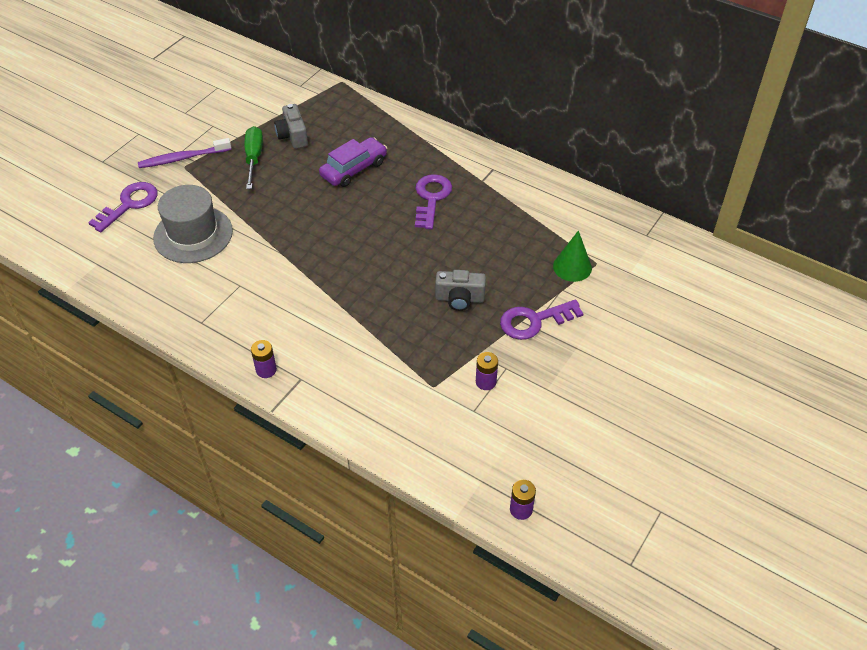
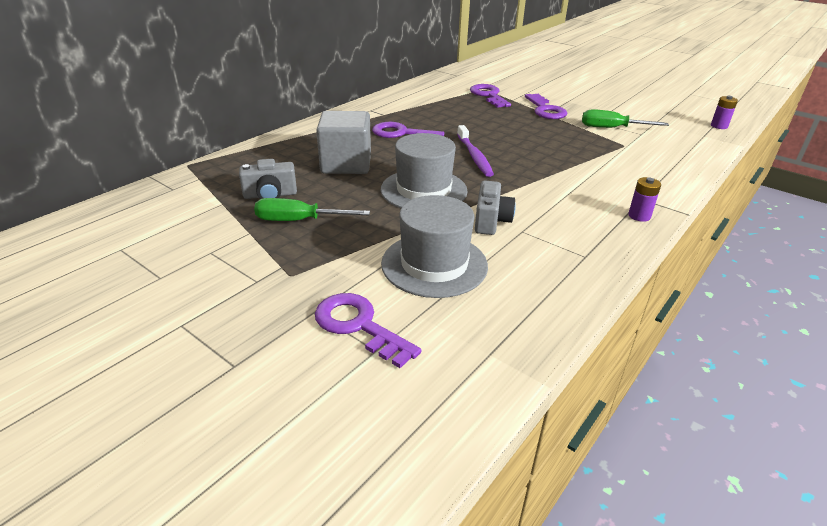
camera: 85 degrees left, 15 degrees down
purple toothbrush [138,138,231,168] -> purple toothbrush moved to [457,125,494,177]
purple car [319,137,387,187] -> grey cube [316,111,371,174]
grey camera [435,270,486,311] -> grey camera moved to [475,181,516,235]
purple battery [476,352,498,390] -> green screwdriver [582,109,669,128]
green cone [553,230,592,282] -> purple key [470,84,511,108]
none -> grey hat [381,133,468,208]

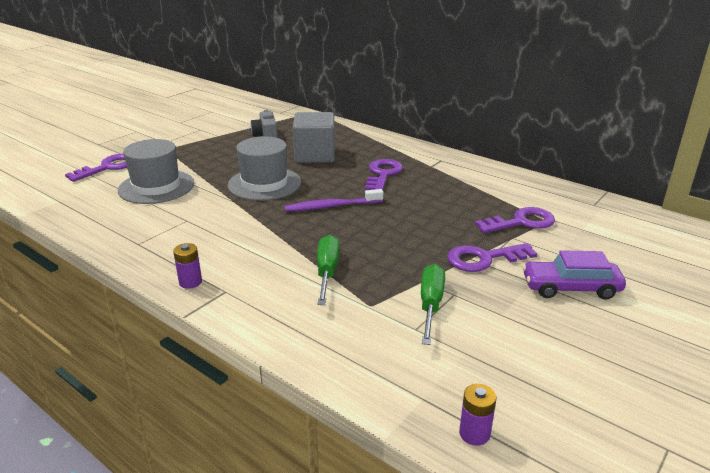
camera: 90 degrees right, 5 degrees down
green screwdriver [254,198,370,221] -> green screwdriver moved to [317,235,340,305]
grey camera [475,181,516,235] -> none
none -> purple car [523,250,626,300]

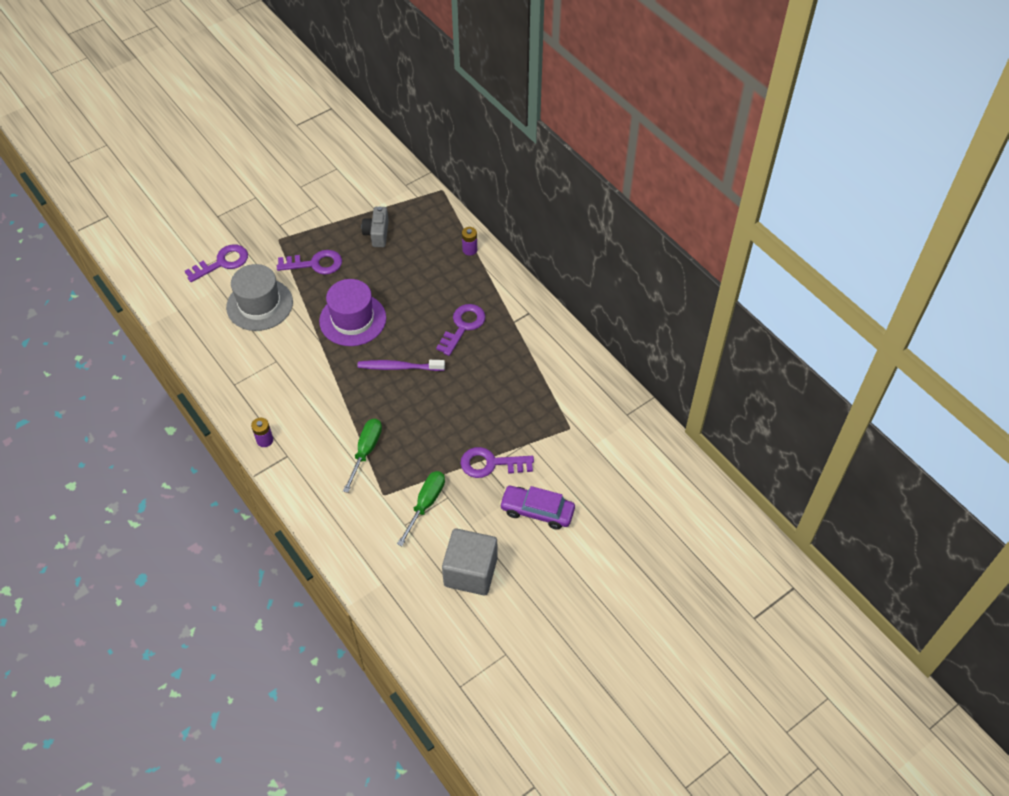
camera: 15 degrees right, 25 degrees up
grey hat [228,136,301,201] -> purple hat [319,279,386,346]
grey cube [293,112,335,163] -> grey cube moved to [442,528,498,595]
purple battery [459,384,496,446] -> purple battery moved to [462,227,477,255]
purple key [475,207,555,233] -> purple key moved to [277,250,342,275]

